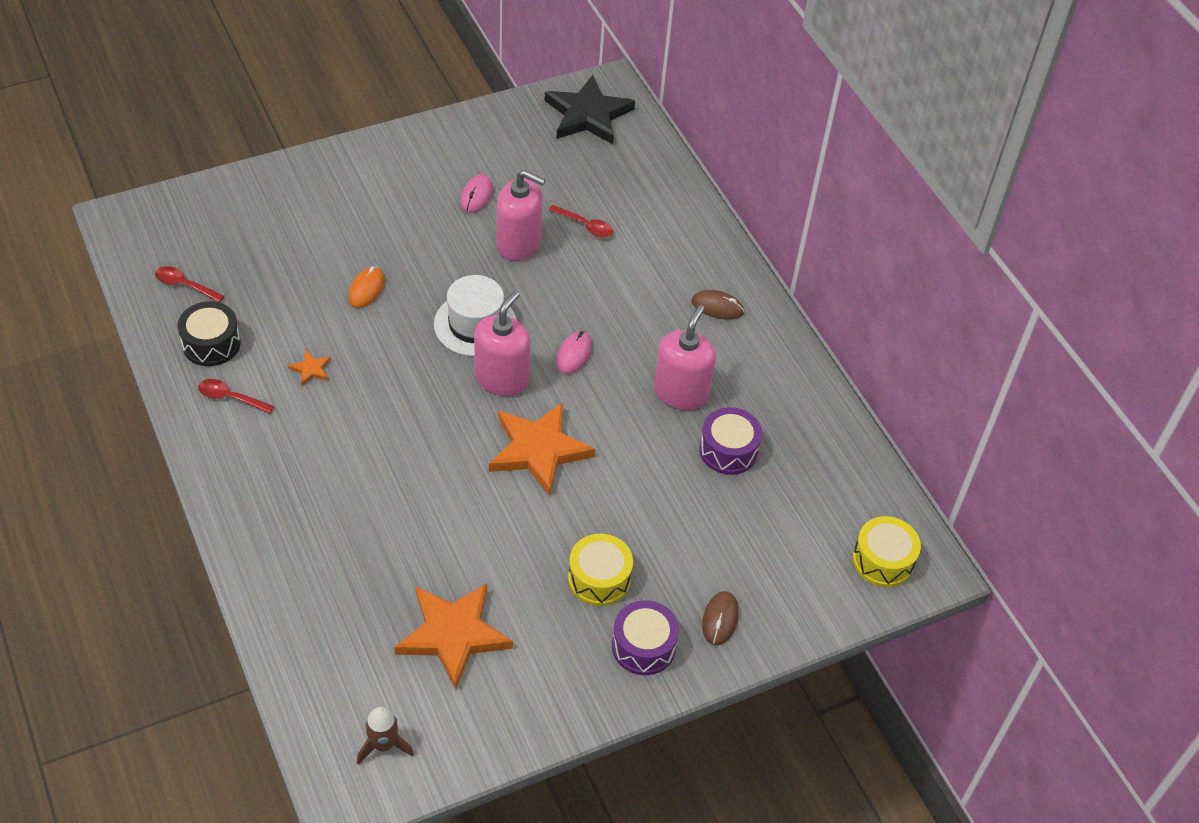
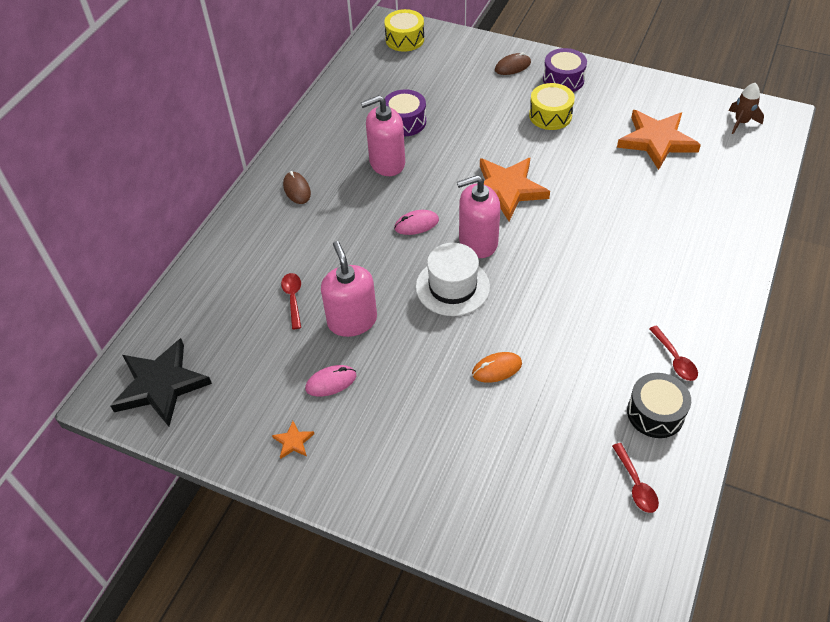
camera: 125 degrees left, 0 degrees up
orange star [288,350,331,386] -> orange star moved to [272,421,314,459]

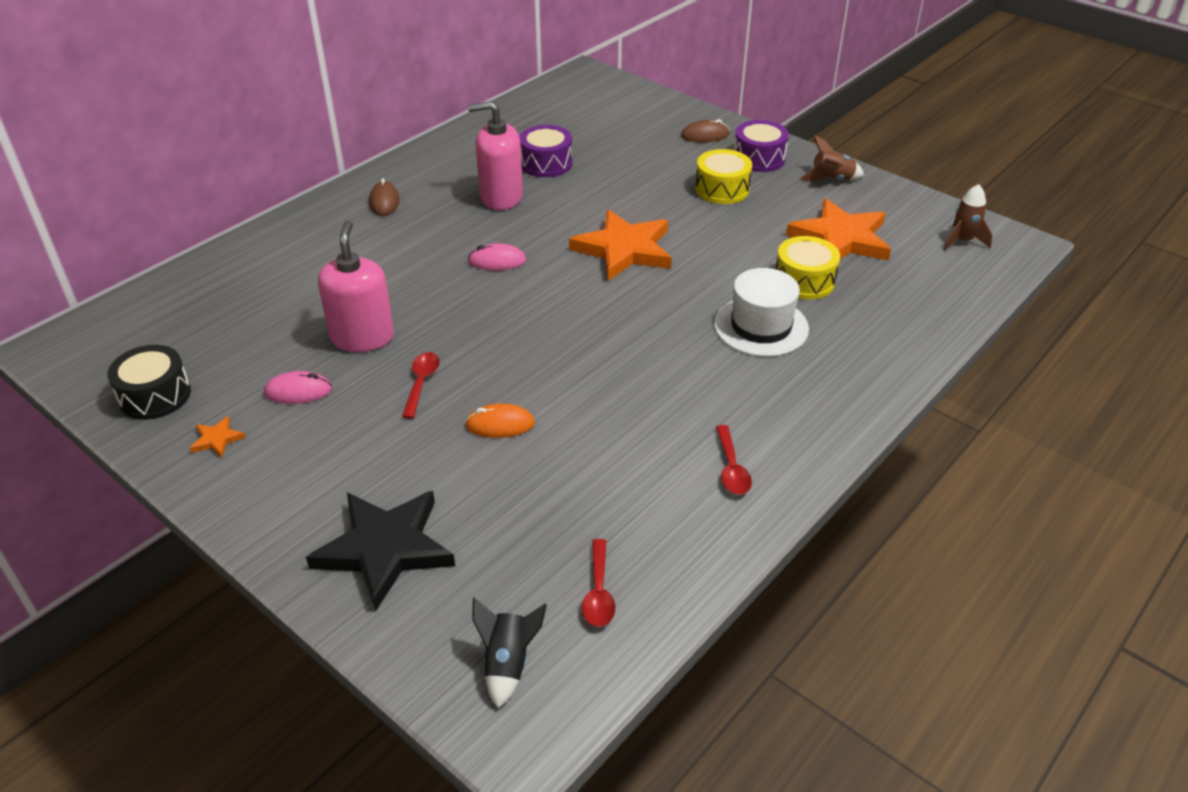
camera: 15 degrees right, 10 degrees down
black star [110,338,212,427] -> black star moved to [306,491,455,611]
red spoon [281,273,301,329] -> red spoon moved to [402,352,440,419]
yellow drum [384,9,424,52] -> yellow drum moved to [776,236,840,300]
white hat [416,243,490,316] -> white hat moved to [714,268,809,357]
pink soap dispenser [457,175,500,258] -> none
black drum [627,373,691,438] -> black drum moved to [107,345,191,420]
none -> black rocket [472,598,547,708]
none -> brown rocket [800,135,864,182]

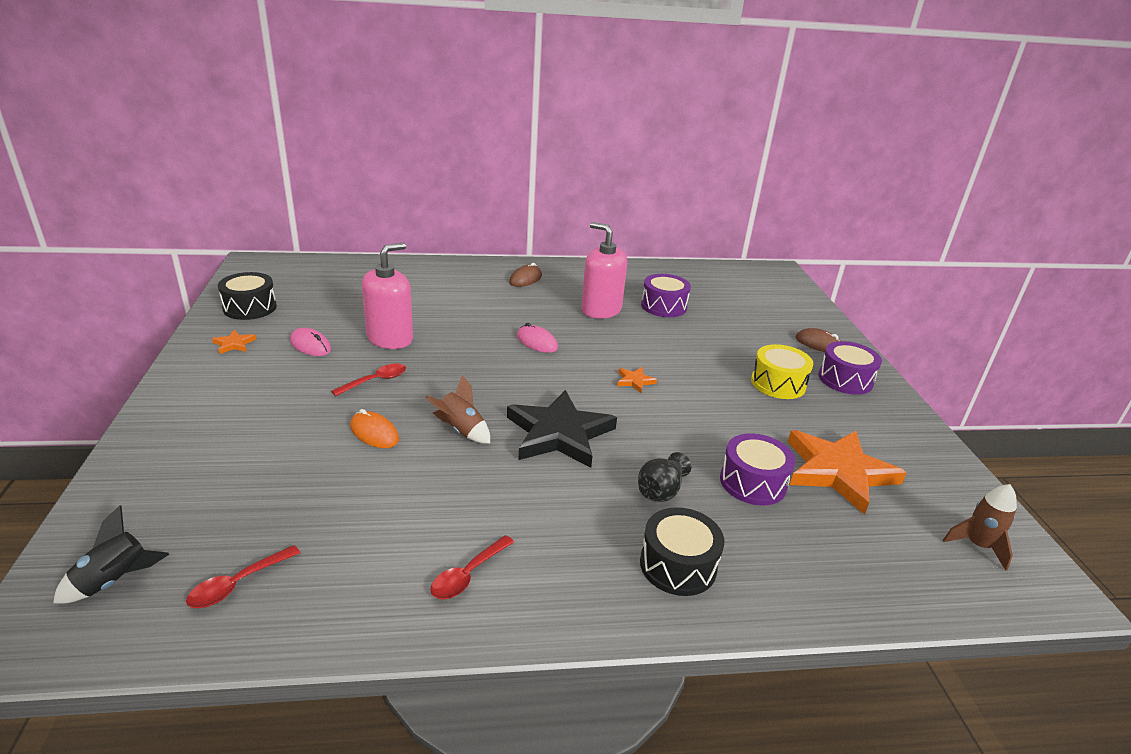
camera: 40 degrees right, 10 degrees down
black star [306,491,455,611] -> black star moved to [507,390,617,468]
orange star [569,210,672,281] -> orange star [617,367,657,393], size x0.41
white hat [714,268,809,357] -> black vase [638,452,691,502]
yellow drum [776,236,840,300] -> purple drum [720,433,795,506]
brown rocket [800,135,864,182] -> brown rocket moved to [425,374,490,443]
none -> black drum [640,507,724,596]

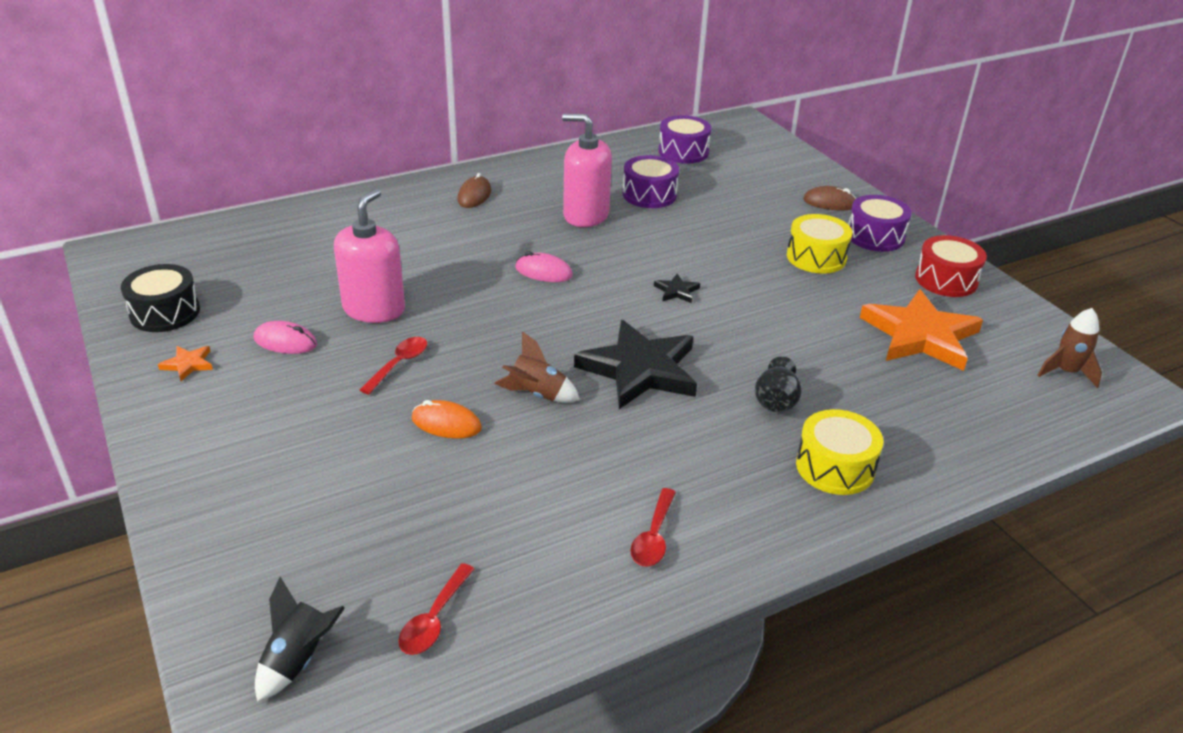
camera: 20 degrees left, 5 degrees up
orange star [617,367,657,393] -> black star [654,274,700,303]
black drum [640,507,724,596] -> yellow drum [796,409,883,495]
purple drum [720,433,795,506] -> purple drum moved to [659,115,712,164]
none -> red drum [915,235,987,297]

